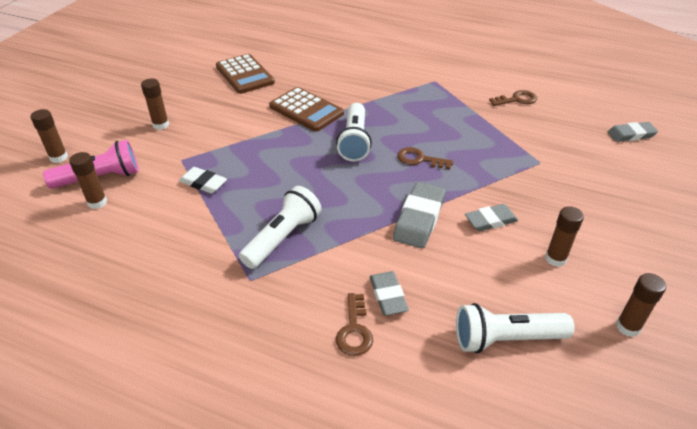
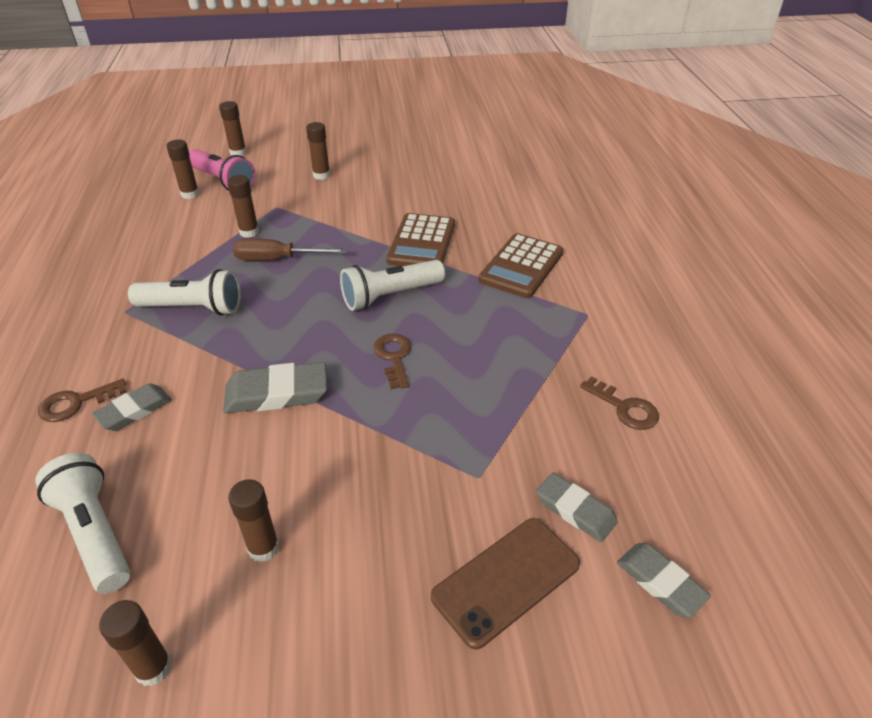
camera: 60 degrees right, 0 degrees up
white eraser [179,167,227,194] -> brown glue stick [227,175,259,238]
brown calculator [216,54,275,94] -> brown calculator moved to [478,233,564,298]
grey eraser [465,204,518,231] -> grey eraser moved to [536,473,618,542]
none -> brown screwdriver [233,238,348,261]
none -> brown phone [431,518,580,649]

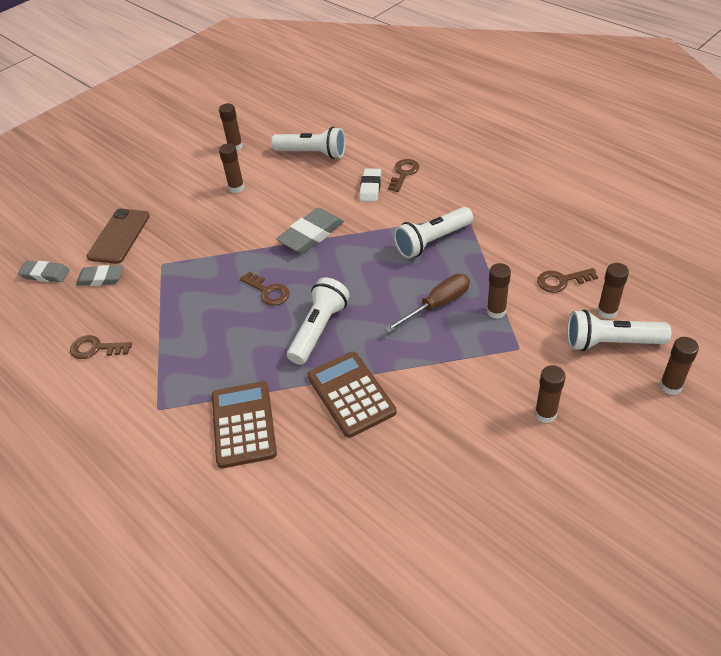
camera: 145 degrees right, 5 degrees up
grey eraser [92,383,172,431] -> white eraser [359,169,381,201]
pink flashlight [189,149,256,191] -> white flashlight [567,310,671,351]
none -> brown key [537,268,598,293]

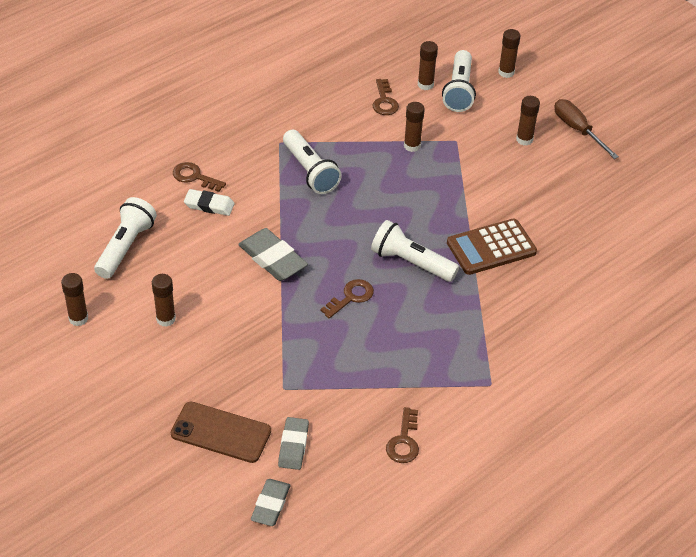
camera: 90 degrees left, 0 degrees up
brown calculator [212,381,277,468] -> none
brown screwdriver [384,274,470,333] -> brown screwdriver moved to [555,99,619,159]

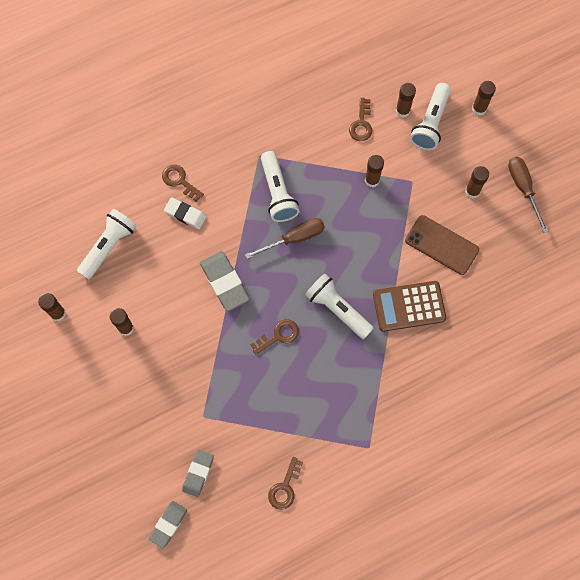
camera: 15 degrees right, 25 degrees up
brown phone [171,402,271,463] -> brown phone moved to [405,215,479,275]
none -> brown screwdriver [245,218,325,259]

